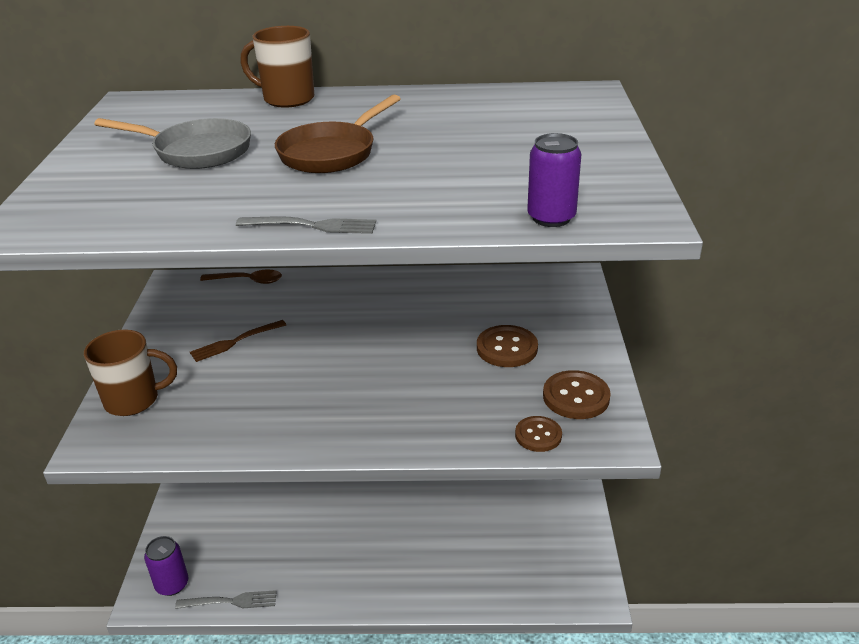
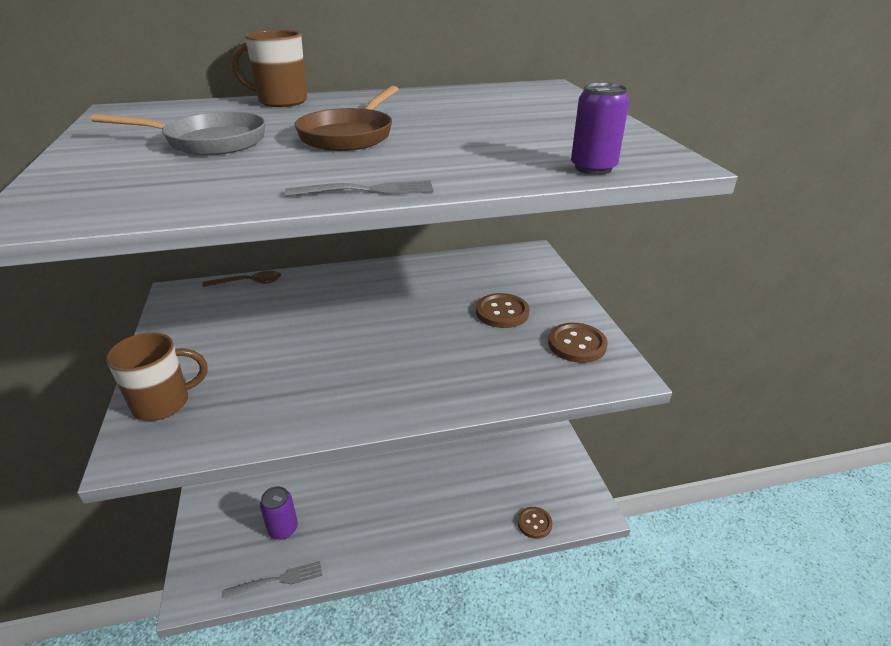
camera: 15 degrees left, 0 degrees up
purple can [144,536,188,596] -> purple can moved to [260,486,298,539]
brown fork [190,320,286,362] -> none
brown button [515,416,562,452] -> brown button moved to [517,507,552,539]

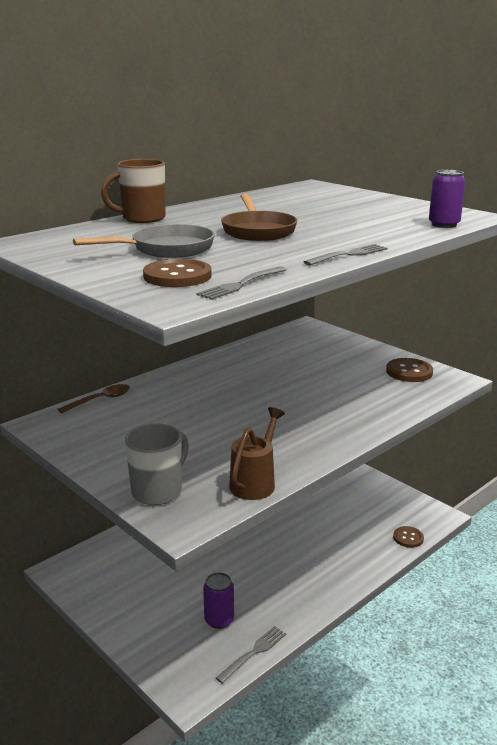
camera: 30 degrees left, 10 degrees down
brown mug [106,332,207,421] -> grey mug [125,423,189,505]
brown button [476,293,530,328] -> brown button moved to [143,259,212,287]
none -> grey fork [197,266,287,300]
none -> brown watering can [229,407,285,500]

